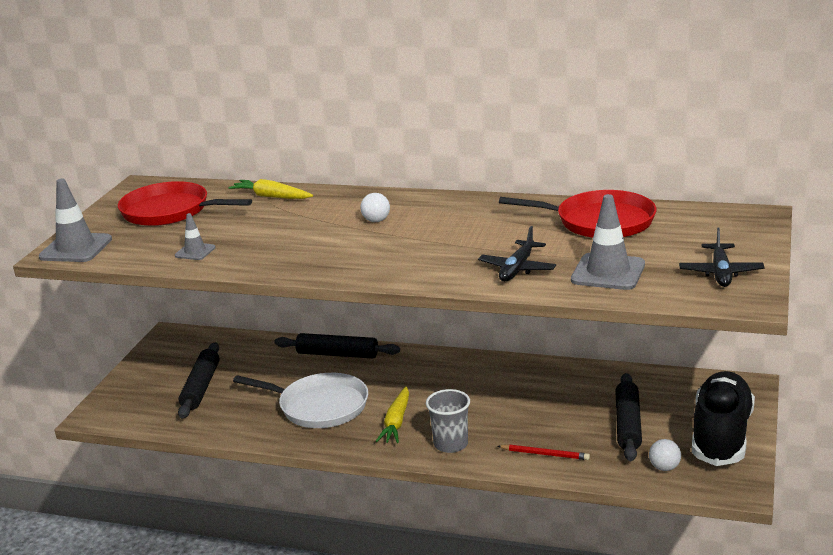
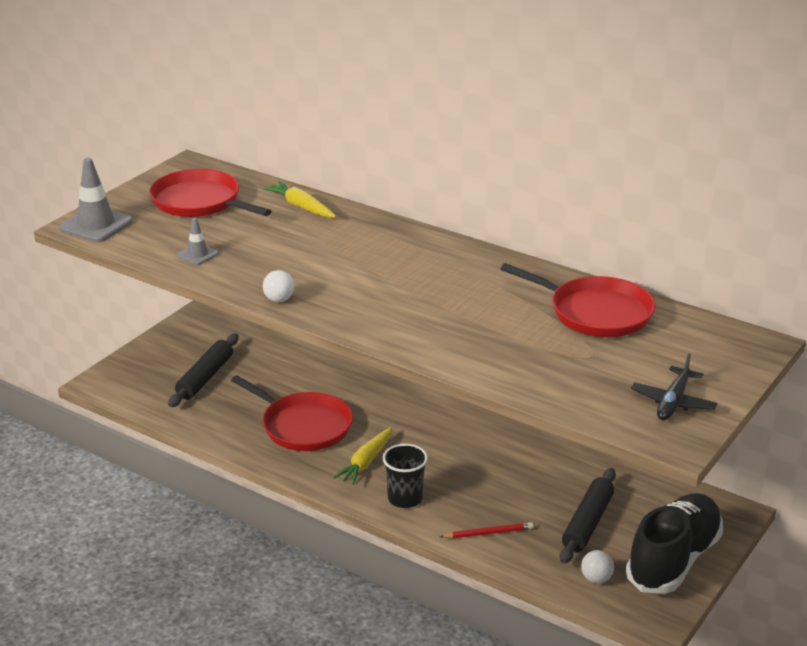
camera: 15 degrees right, 5 degrees up
white pan [233,373,368,428] -> red pan [231,375,353,451]
black rolling pin [274,333,400,359] -> none
white ball [361,193,390,222] -> white ball moved to [263,270,294,302]
grey cup [426,389,470,453] -> black cup [382,444,428,508]
black plane [478,226,556,282] -> none
red pencil [498,444,590,460] -> red pencil turned 45 degrees counterclockwise [440,522,534,538]
grey traffic cone [571,194,645,290] -> none

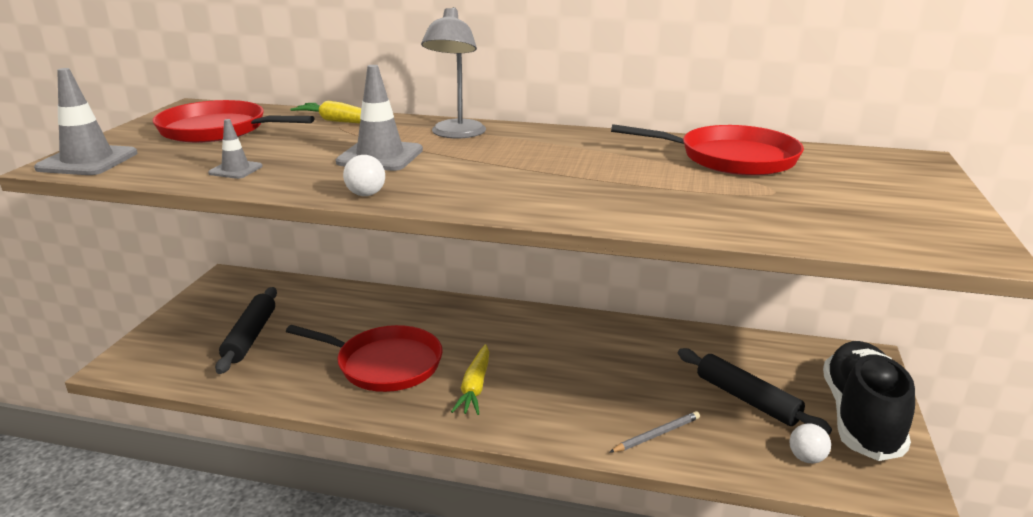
camera: 20 degrees left, 5 degrees down
black cup [382,444,428,508] -> none
red pencil [440,522,534,538] -> grey pencil [610,411,700,452]
black rolling pin [559,468,616,564] -> black rolling pin turned 45 degrees counterclockwise [678,348,832,435]
black plane [631,353,718,420] -> none
none -> grey traffic cone [336,65,423,171]
none -> grey lamp [421,7,486,138]

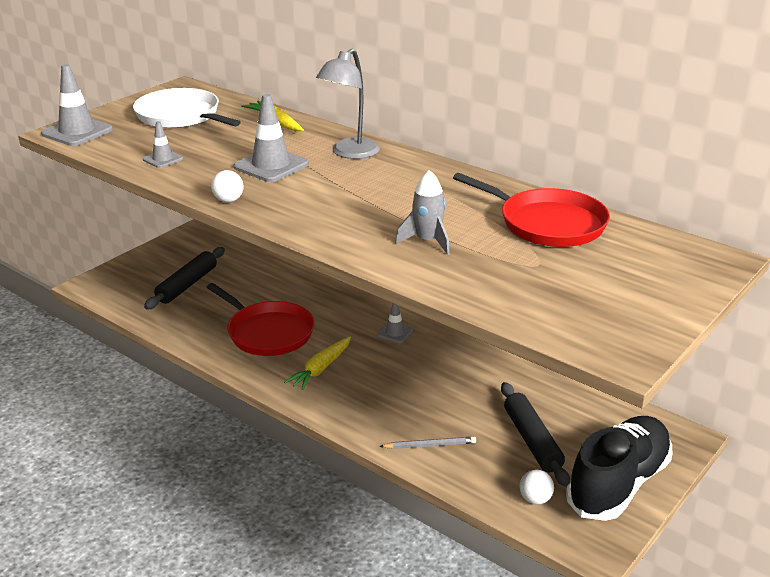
camera: 25 degrees right, 5 degrees up
red pan [152,100,315,143] -> white pan [133,88,241,128]
none -> grey traffic cone [377,304,413,343]
none -> grey rocket [395,170,450,255]

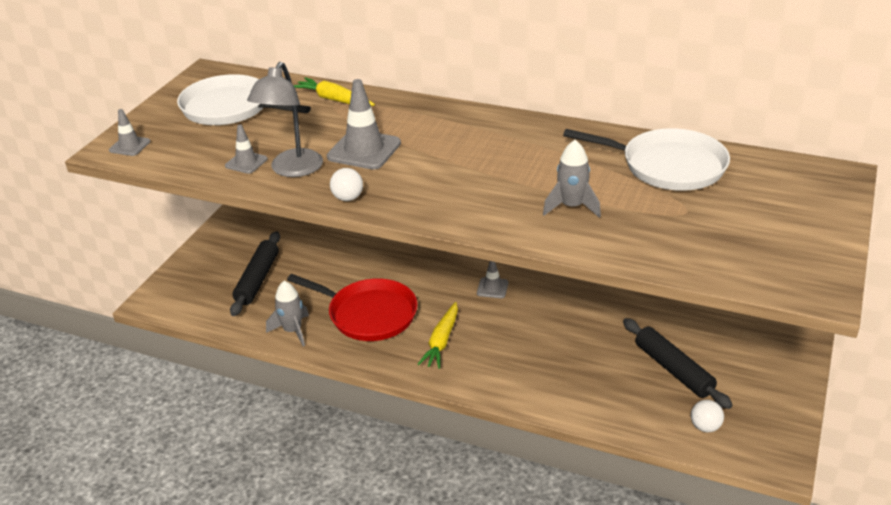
camera: 15 degrees left, 5 degrees up
grey traffic cone [41,64,113,146] -> grey traffic cone [109,109,151,156], size x0.55
grey lamp [316,49,380,159] -> grey lamp moved to [247,62,323,177]
grey pencil [379,437,476,449] -> none
red pan [453,173,610,247] -> white pan [563,128,730,191]
black shoe [566,416,672,521] -> none
none -> grey rocket [266,281,309,346]

